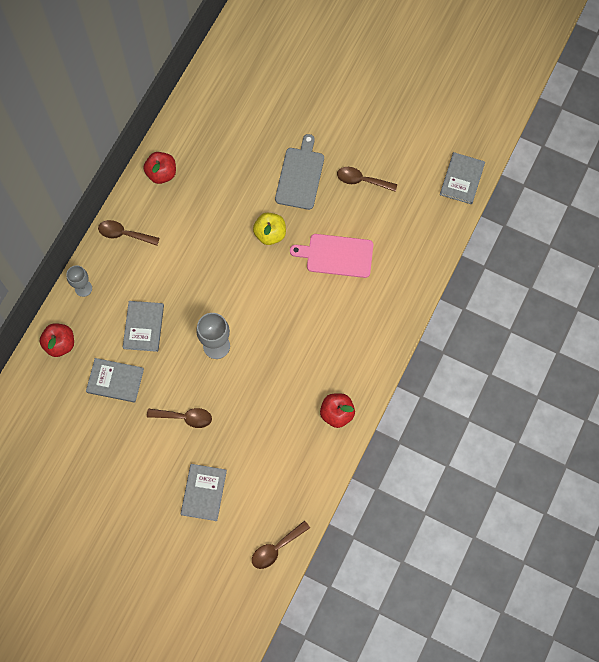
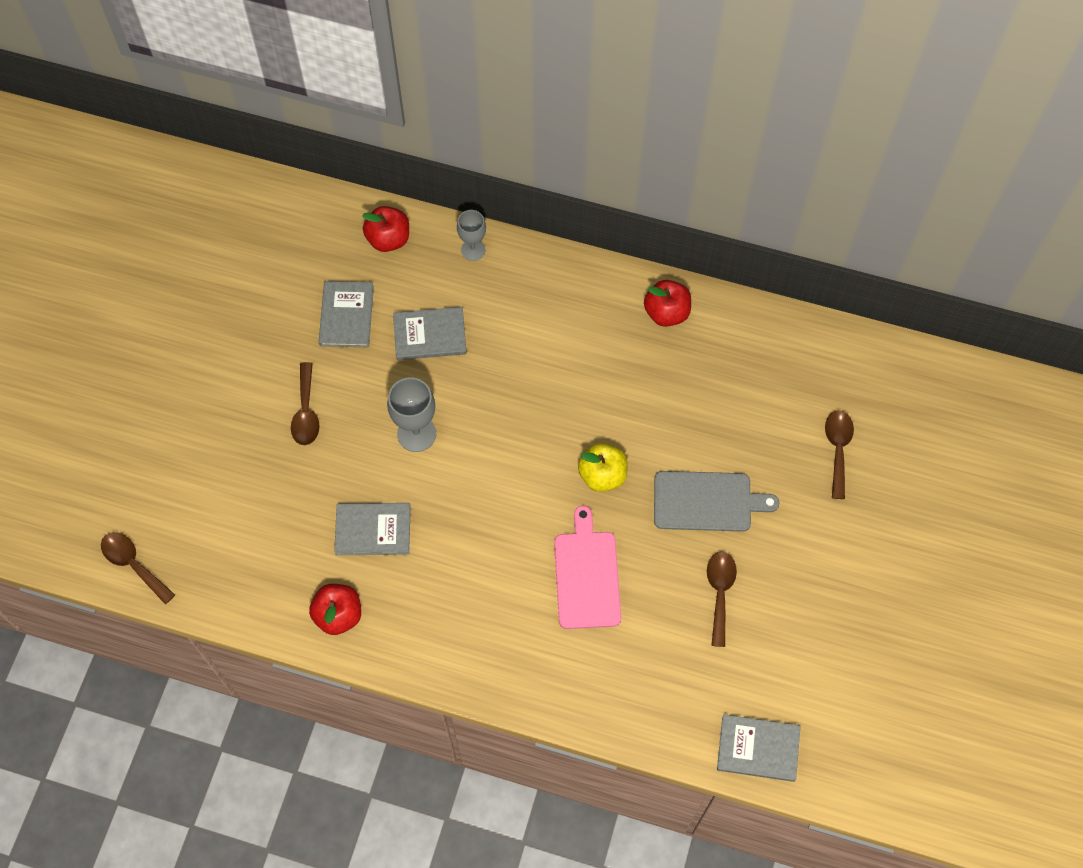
camera: 80 degrees right, 5 degrees down
brown spoon [98,220,160,246] -> brown spoon moved to [825,410,854,499]
grey book [181,464,227,521] -> grey book moved to [334,503,411,555]

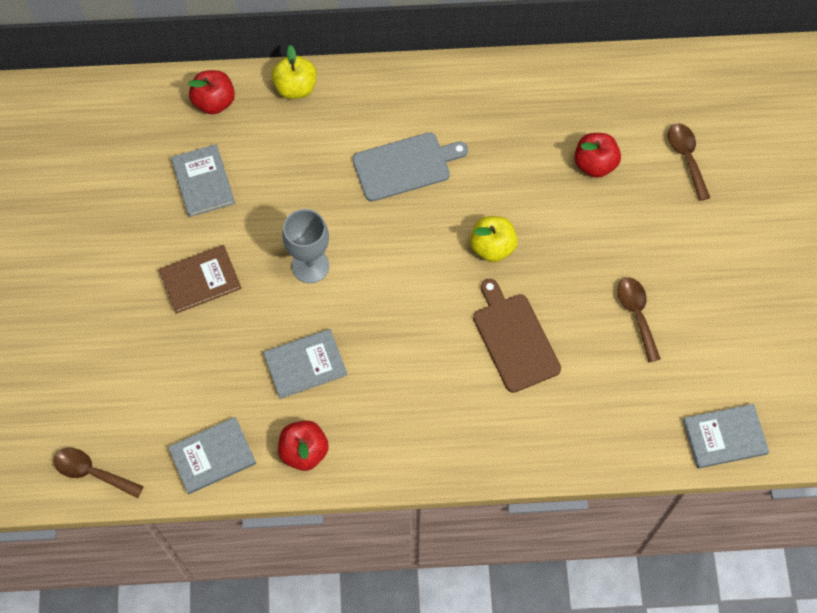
camera: 20 degrees left, 0 degrees up
brown spoon [291,362,320,445] -> brown book [159,245,241,314]
grey book [393,307,467,360] -> grey book moved to [168,417,256,494]
grey goblet [457,210,486,261] -> yellow apple [272,45,317,99]
pink cutting board [554,506,621,629] -> brown cutting board [473,279,561,393]
red apple [644,280,691,327] -> red apple moved to [574,133,621,178]
grey cutting board [654,471,779,532] -> grey cutting board moved to [352,132,468,202]

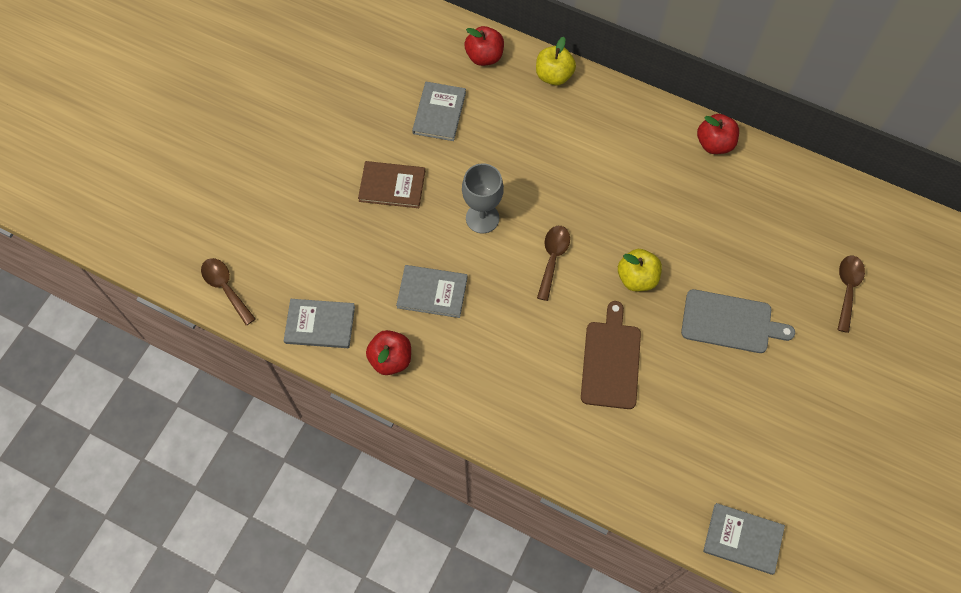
camera: 30 degrees right, 0 degrees up
grey cutting board [352,132,468,202] -> grey cutting board moved to [681,289,795,353]
red apple [574,133,621,178] -> red apple moved to [697,114,739,154]
brown spoon [617,277,661,362] -> brown spoon moved to [537,226,570,301]

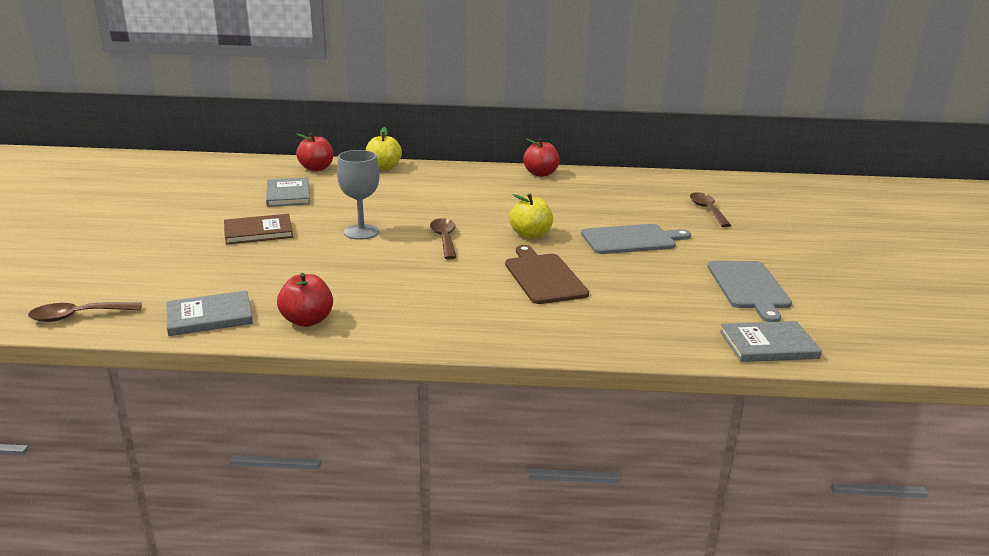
camera: 25 degrees left, 40 degrees down
brown spoon [201,258,256,325] -> brown spoon turned 45 degrees counterclockwise [28,302,142,322]
grey book [396,265,468,318] -> none
none -> grey cutting board [708,261,792,322]

